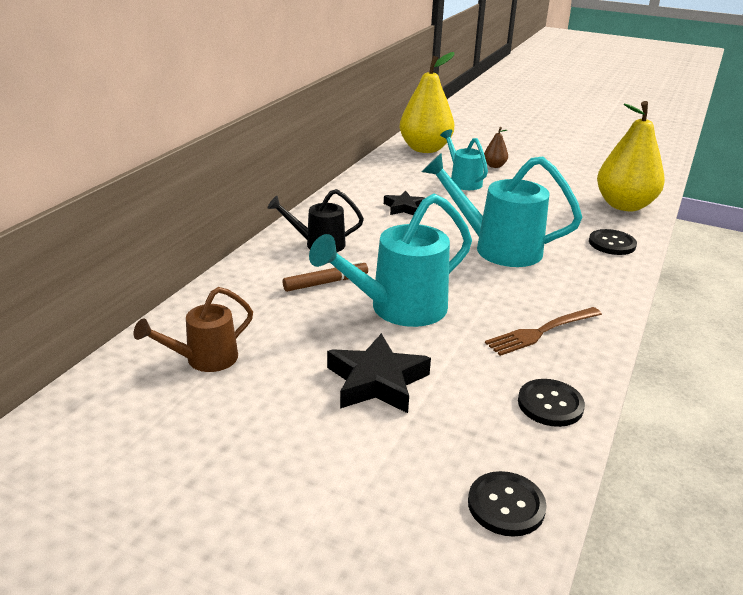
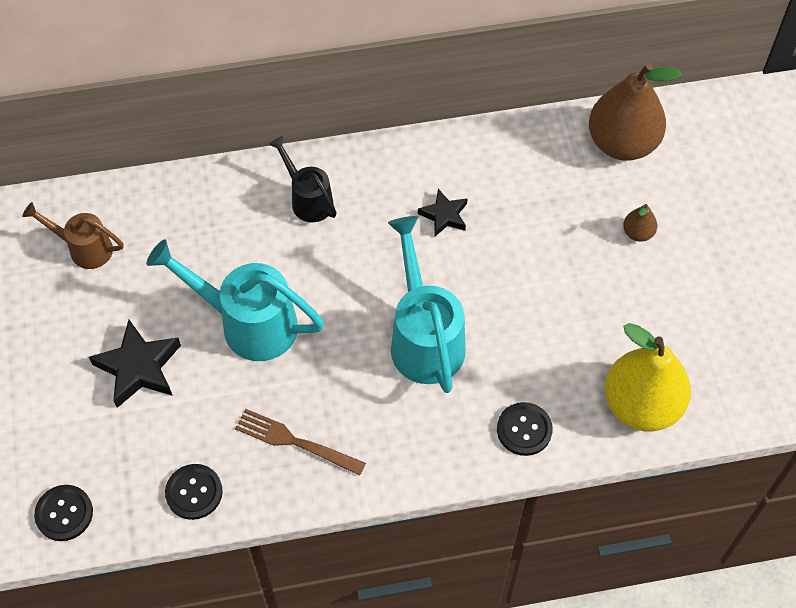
camera: 55 degrees right, 30 degrees up
brown marker [283,261,368,292] -> none
yellow pear [399,52,455,153] -> brown pear [589,63,682,161]
turquoise watering can [440,130,488,190] -> none

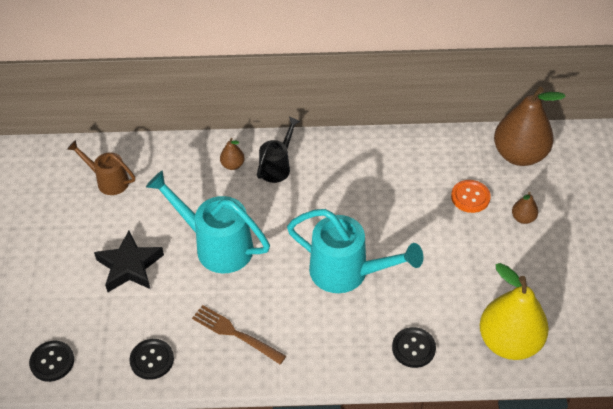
camera: 10 degrees right, 10 degrees down
black watering can [268,136,337,222] -> black watering can turned 60 degrees clockwise [257,117,300,183]
turquoise watering can [388,216,466,393] -> turquoise watering can turned 120 degrees clockwise [287,209,424,293]
black star [418,189,468,236] -> none
none -> brown pear [220,138,245,170]
none -> orange button [451,180,491,213]

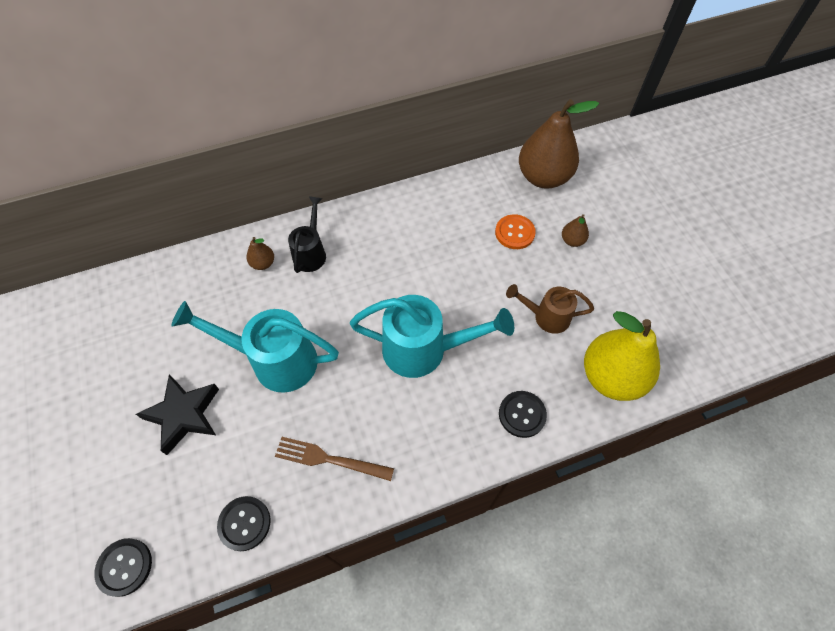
camera: 20 degrees left, 10 degrees up
brown watering can [67,140,135,195] -> brown watering can moved to [506,284,594,334]

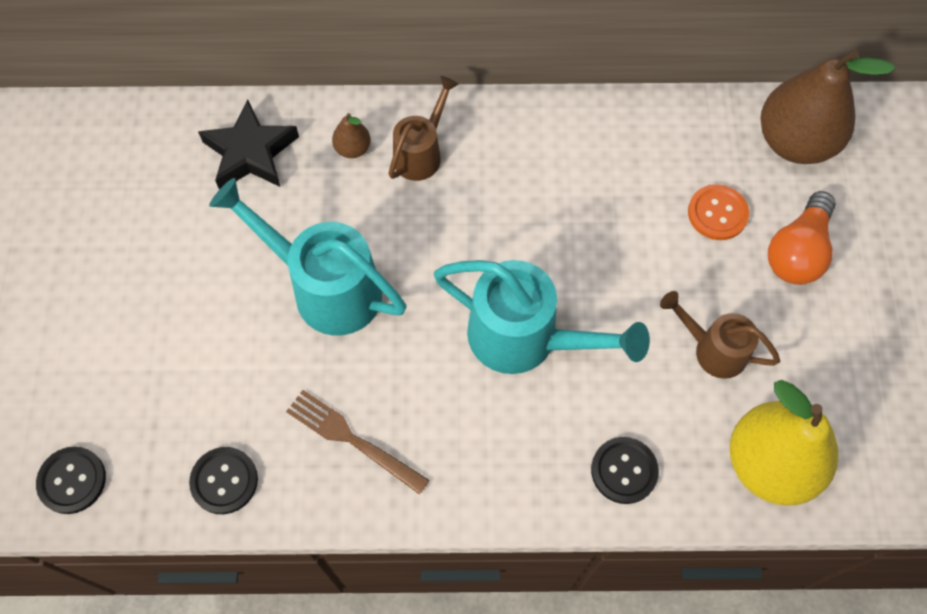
camera: 20 degrees right, 5 degrees up
black star [136,374,219,455] -> black star moved to [198,100,299,190]
black watering can [288,196,326,273] -> brown watering can [388,76,459,181]
brown pear [562,214,589,247] -> orange light bulb [768,191,836,285]

